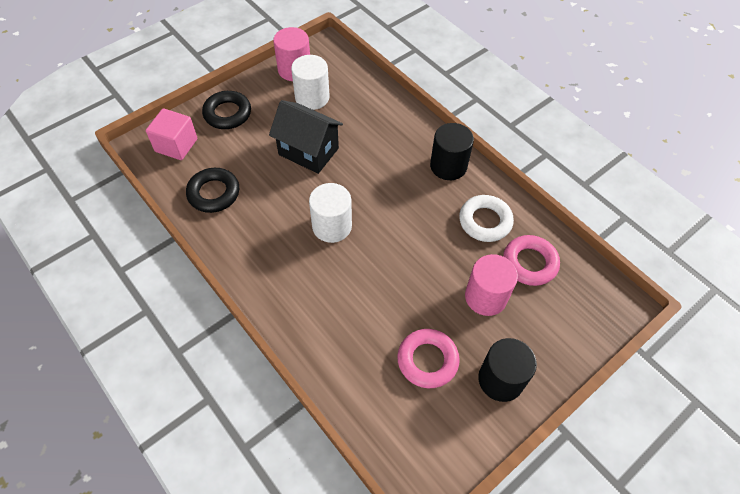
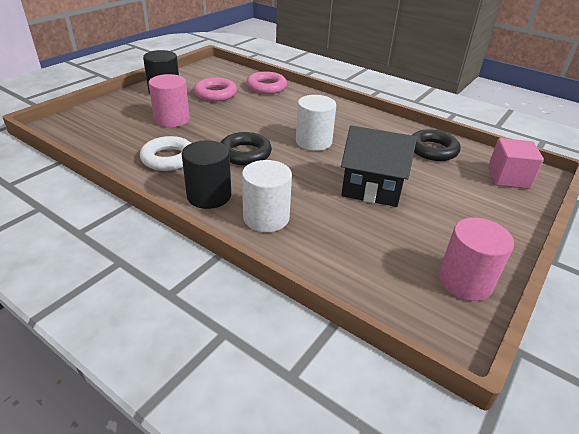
camera: 165 degrees right, 20 degrees down
black ring [202,91,251,129] -> black ring moved to [220,132,272,165]
white cylinder [291,55,330,110] -> white cylinder moved to [242,160,292,232]
pink ring [503,235,560,286] -> pink ring moved to [246,71,287,94]

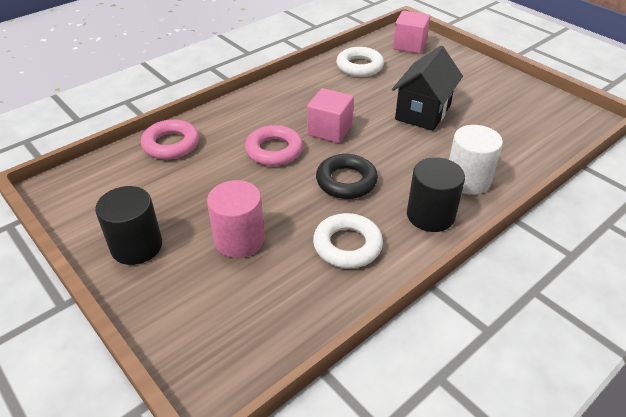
camera: 75 degrees left, 5 degrees up
pink ring [194,78,237,101] -> pink ring moved to [245,125,303,166]
white cylinder [296,95,336,151] -> pink cube [307,88,354,143]
black ring [412,129,460,161] -> white ring [336,47,384,77]
pink cylinder [439,218,514,301] -> none

